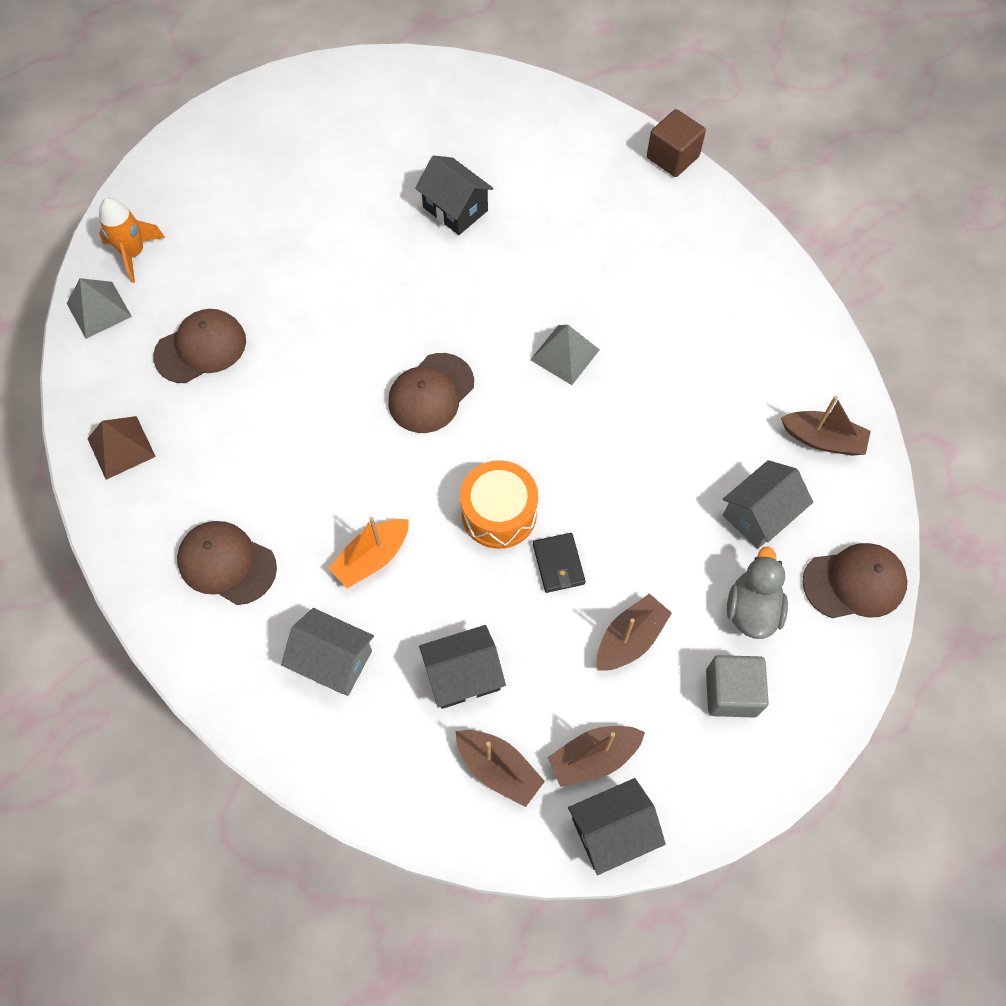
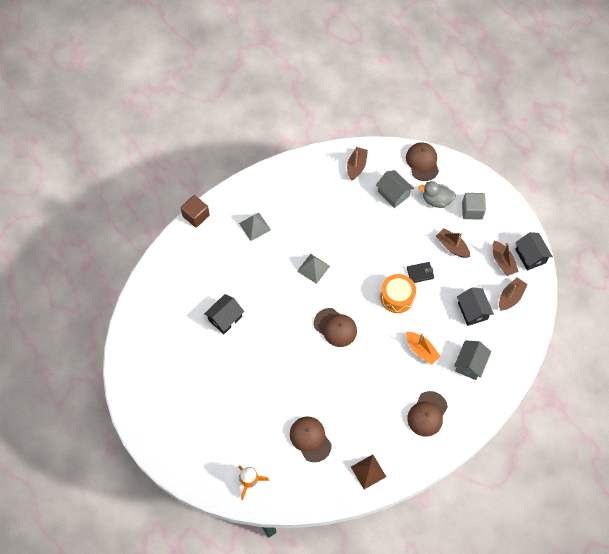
camera: 90 degrees left, 0 degrees up
grey pyramid [67,278,132,339] -> grey pyramid moved to [239,213,271,241]

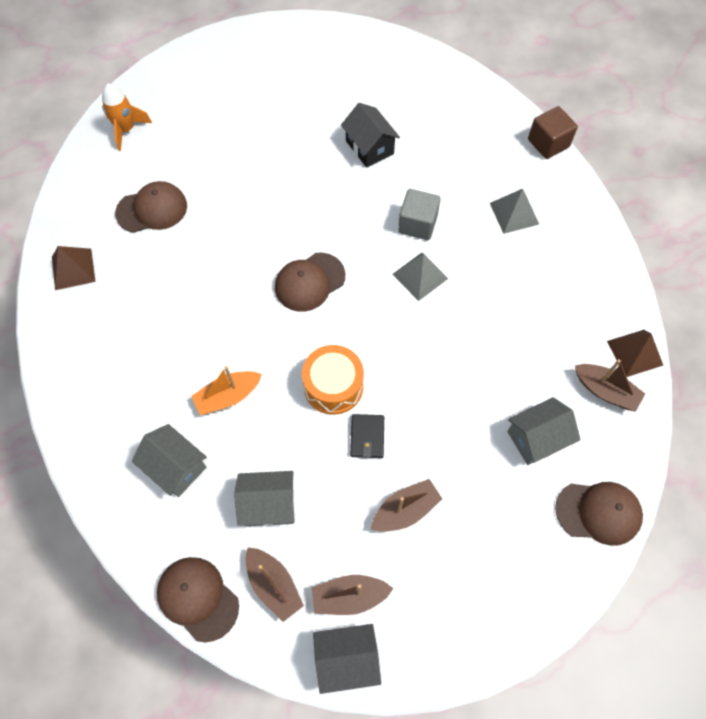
camera: 105 degrees right, 0 degrees up
brown cap [407,391,448,437] -> brown cap moved to [157,557,239,642]
grey duck [418,181,456,208] -> none
black house [457,287,494,326] -> grey house [234,471,295,526]
grey cube [462,193,486,220] -> grey cube moved to [398,189,441,240]
none -> brown pyramid [607,330,663,377]

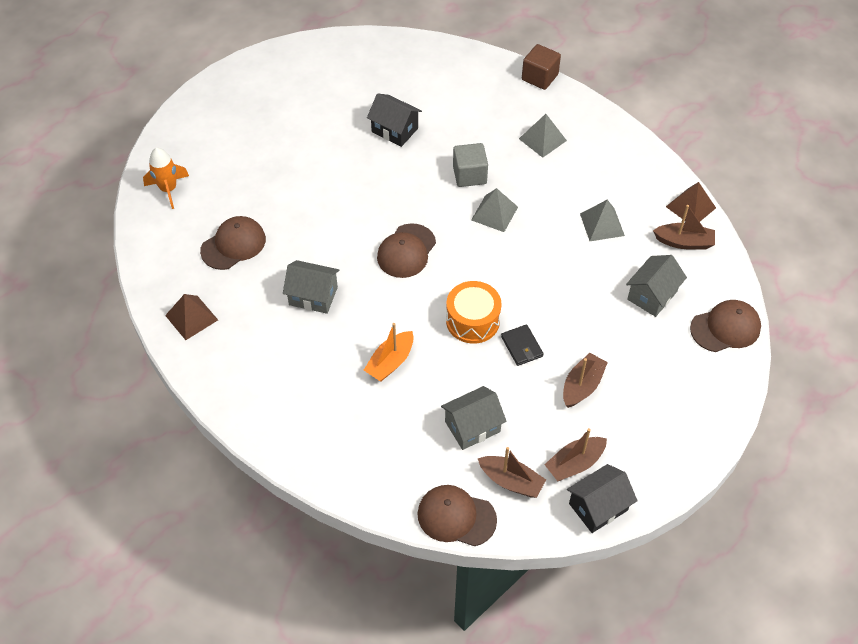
camera: 25 degrees left, 10 degrees down
grey house [132,424,207,497] -> grey house moved to [283,260,340,314]
none -> grey pyramid [580,200,625,241]

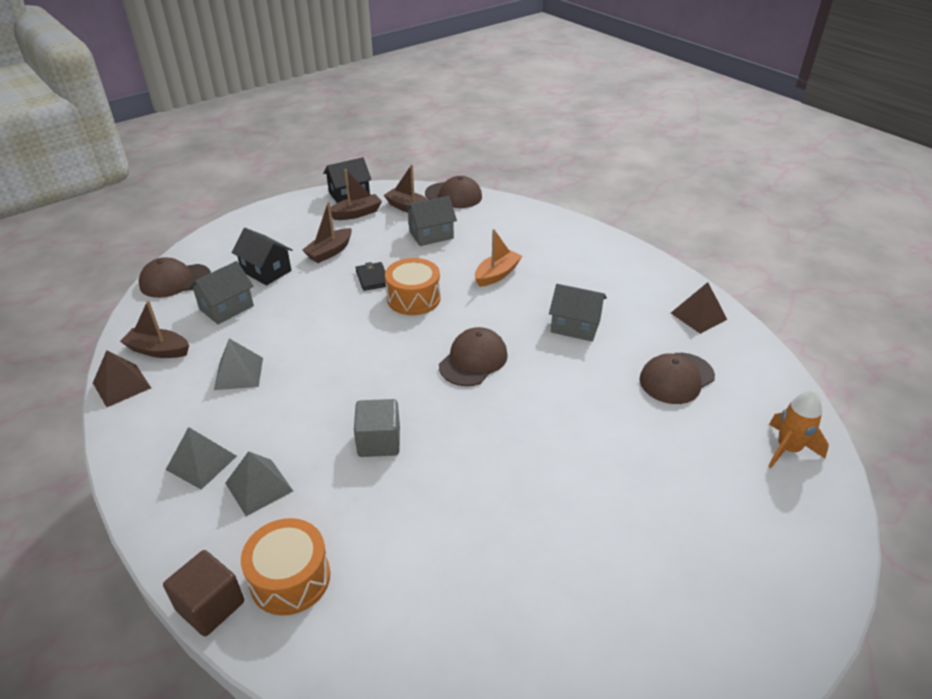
camera: 175 degrees left, 15 degrees down
black house [367,93,422,147] -> black house moved to [231,228,292,286]
grey pyramid [471,188,518,232] -> grey pyramid moved to [166,427,237,490]
none -> orange drum [241,518,330,616]

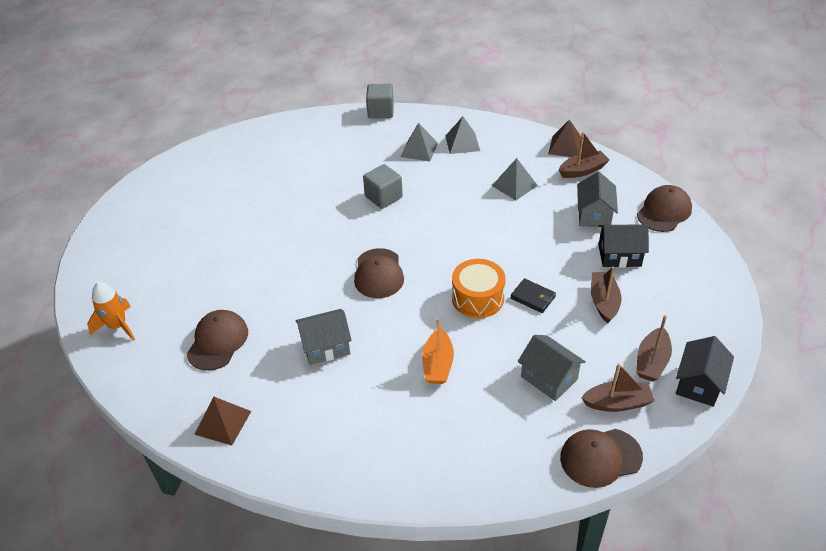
camera: 145 degrees right, 5 degrees up
brown cube [163,550,244,636] -> grey cube [366,84,394,118]
orange drum [241,518,330,616] -> none
grey house [405,196,457,246] -> grey house turned 75 degrees counterclockwise [518,335,586,401]

